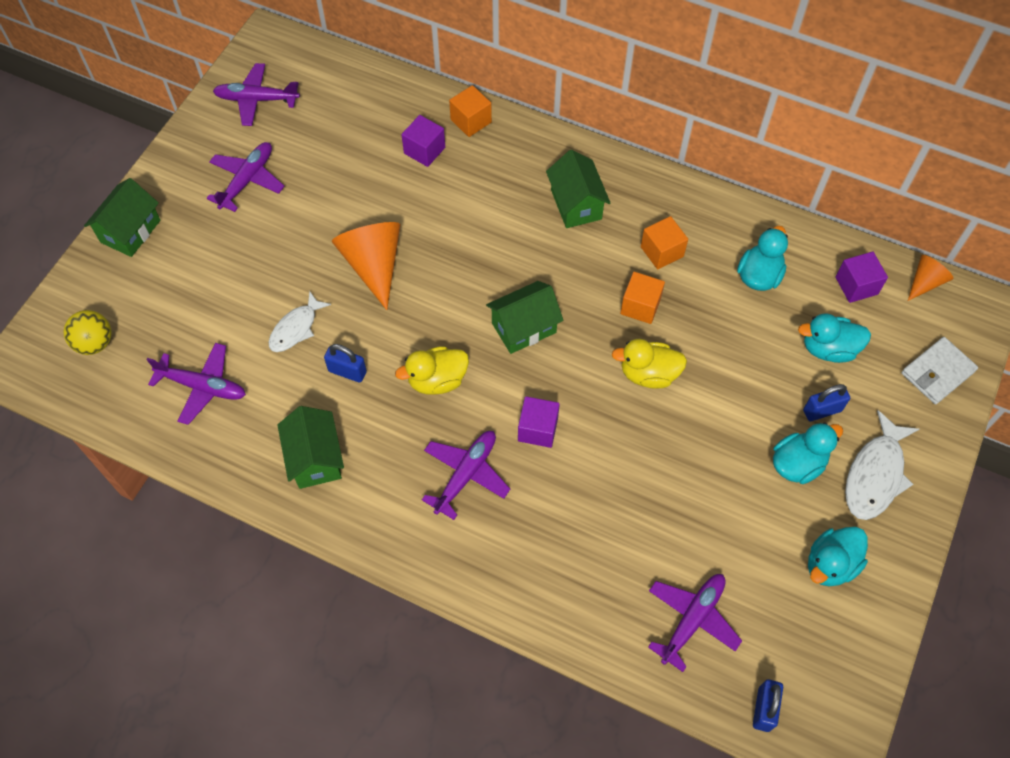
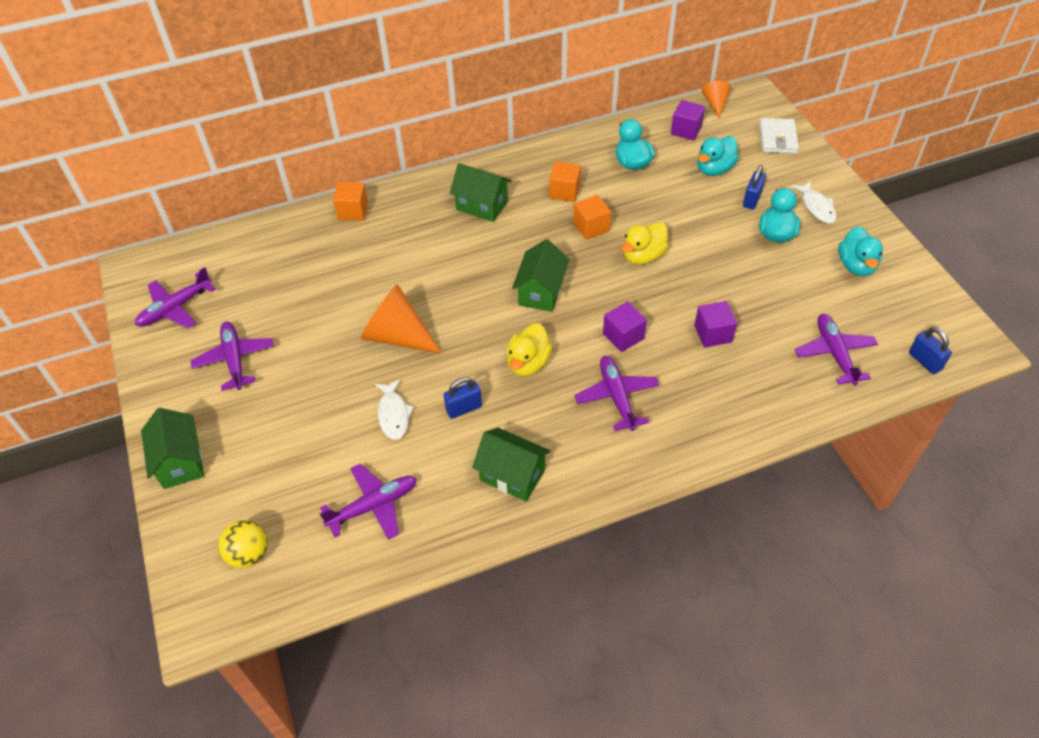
camera: 45 degrees left, 10 degrees down
purple cube [401,115,445,167] -> purple cube moved to [694,301,737,348]
white fish [845,410,919,520] -> white fish [791,181,837,223], size x0.67

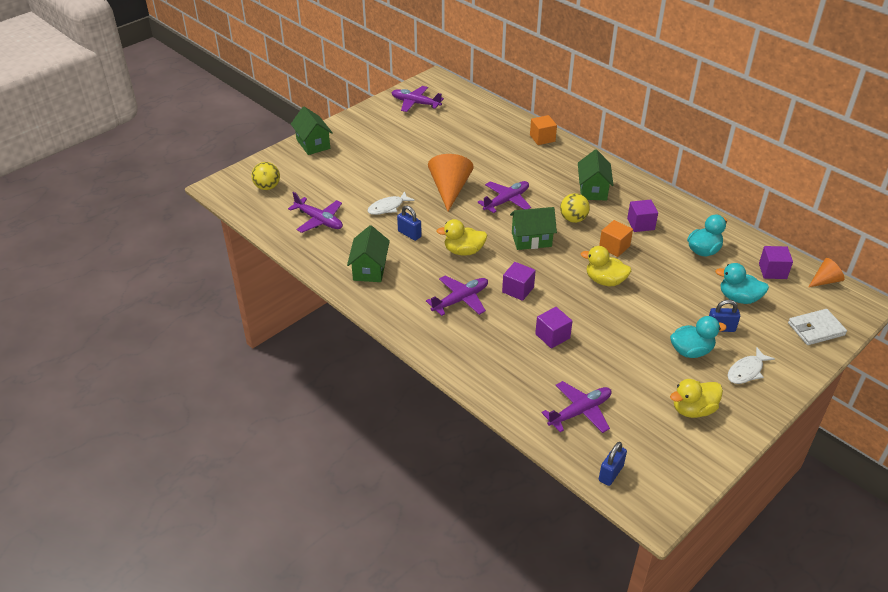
camera: 65 degrees right, 10 degrees down
green house [141,408,204,489] -> green house turned 75 degrees counterclockwise [291,107,333,155]
purple plane [190,321,274,391] -> purple plane moved to [477,181,531,213]
orange cube [549,161,581,202] -> purple cube [627,200,658,232]
turquoise duck [838,226,883,276] -> yellow duck [670,379,723,418]
none -> yellow ball [560,193,590,223]

